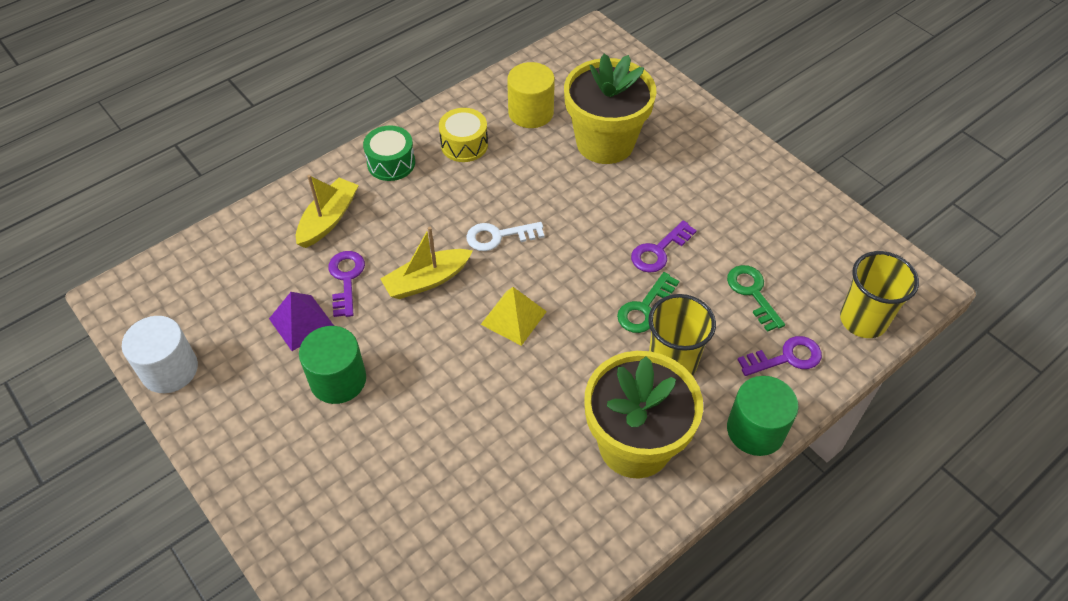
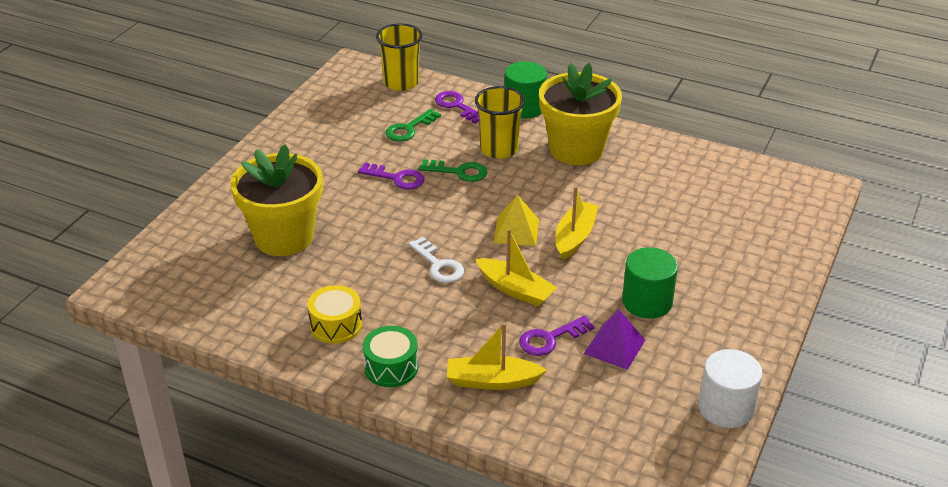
camera: 115 degrees left, 15 degrees down
yellow cylinder [507,62,555,128] -> none
none -> yellow boat [555,186,599,260]

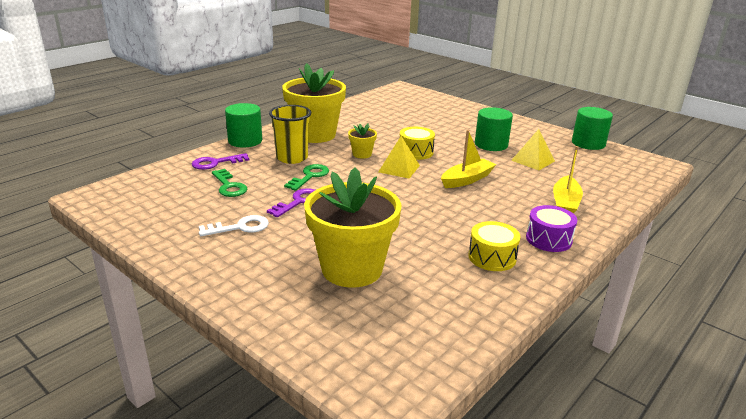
camera: 75 degrees left, 10 degrees down
green drum [363,326,418,387] -> purple drum [526,205,577,252]
yellow cup [376,23,423,91] -> none
white key [408,237,464,283] -> white key moved to [199,215,269,236]
purple key [519,315,595,356] -> none
yellow boat [555,186,599,260] -> yellow drum [400,127,435,160]
purple pyramid [584,309,645,370] -> yellow pyramid [511,129,555,170]
white cylinder [698,349,763,428] -> green cylinder [572,107,613,150]
none -> yellow flower pot [348,123,377,159]

